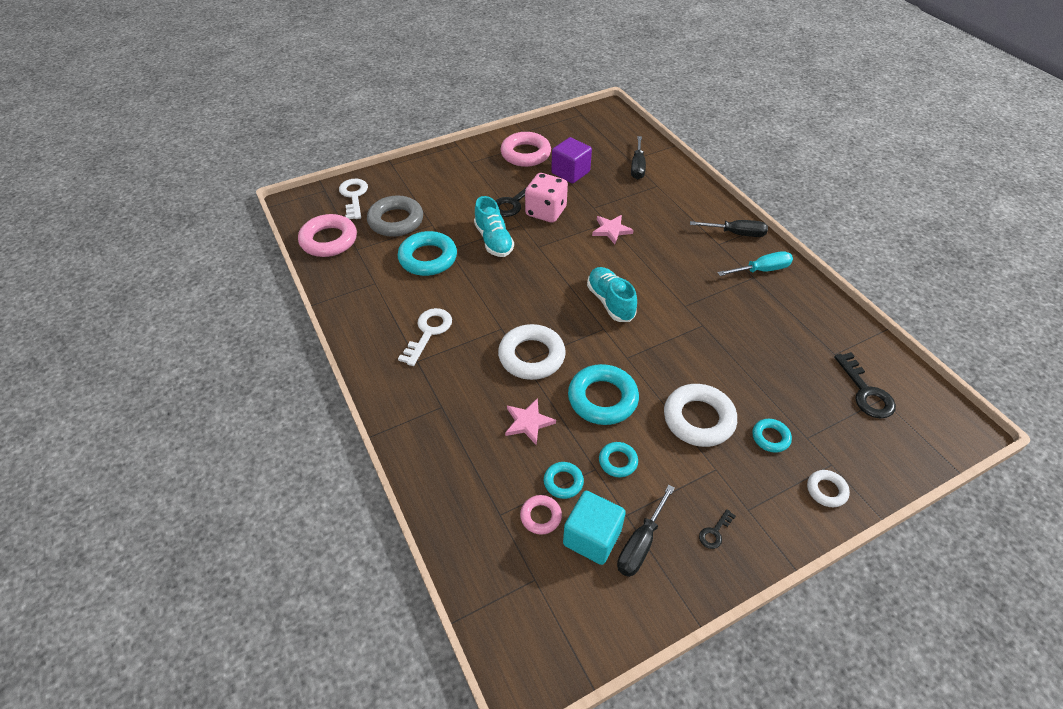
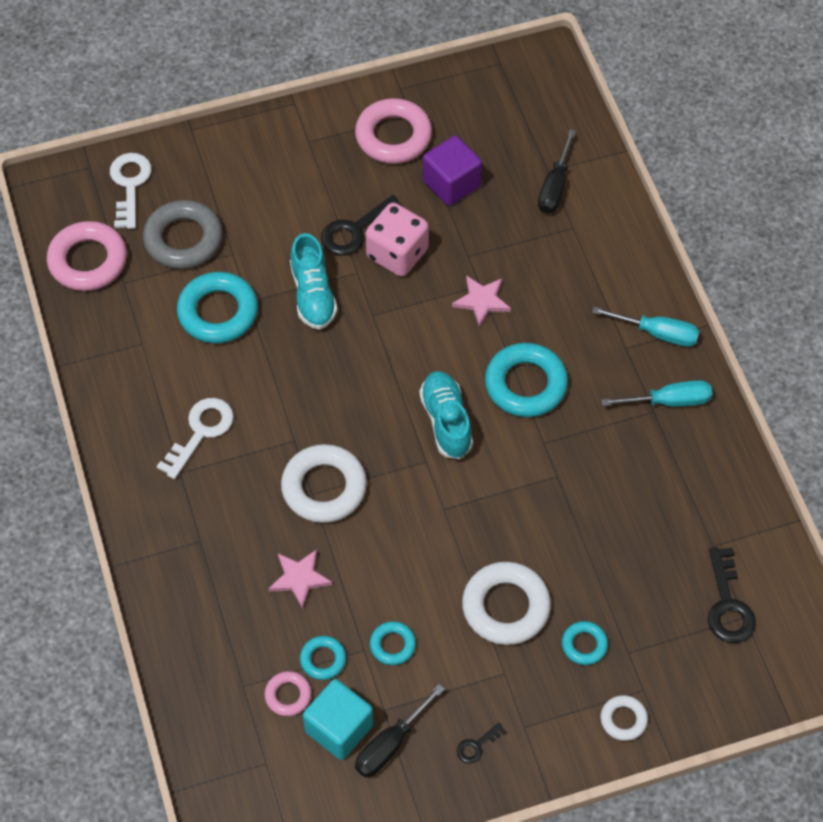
camera: 10 degrees right, 10 degrees up
turquoise ring [568,364,639,425] -> turquoise ring moved to [485,343,568,417]
black screwdriver [690,220,768,237] -> turquoise screwdriver [592,307,699,347]

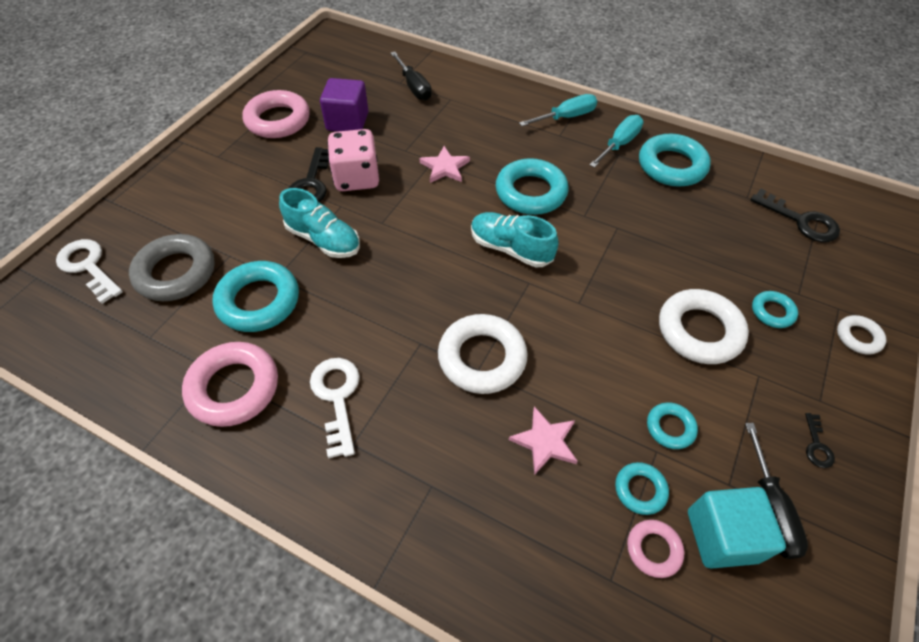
camera: 45 degrees left, 5 degrees down
pink ring [47,221,127,291] -> pink ring moved to [182,342,278,427]
none -> turquoise ring [639,134,711,187]

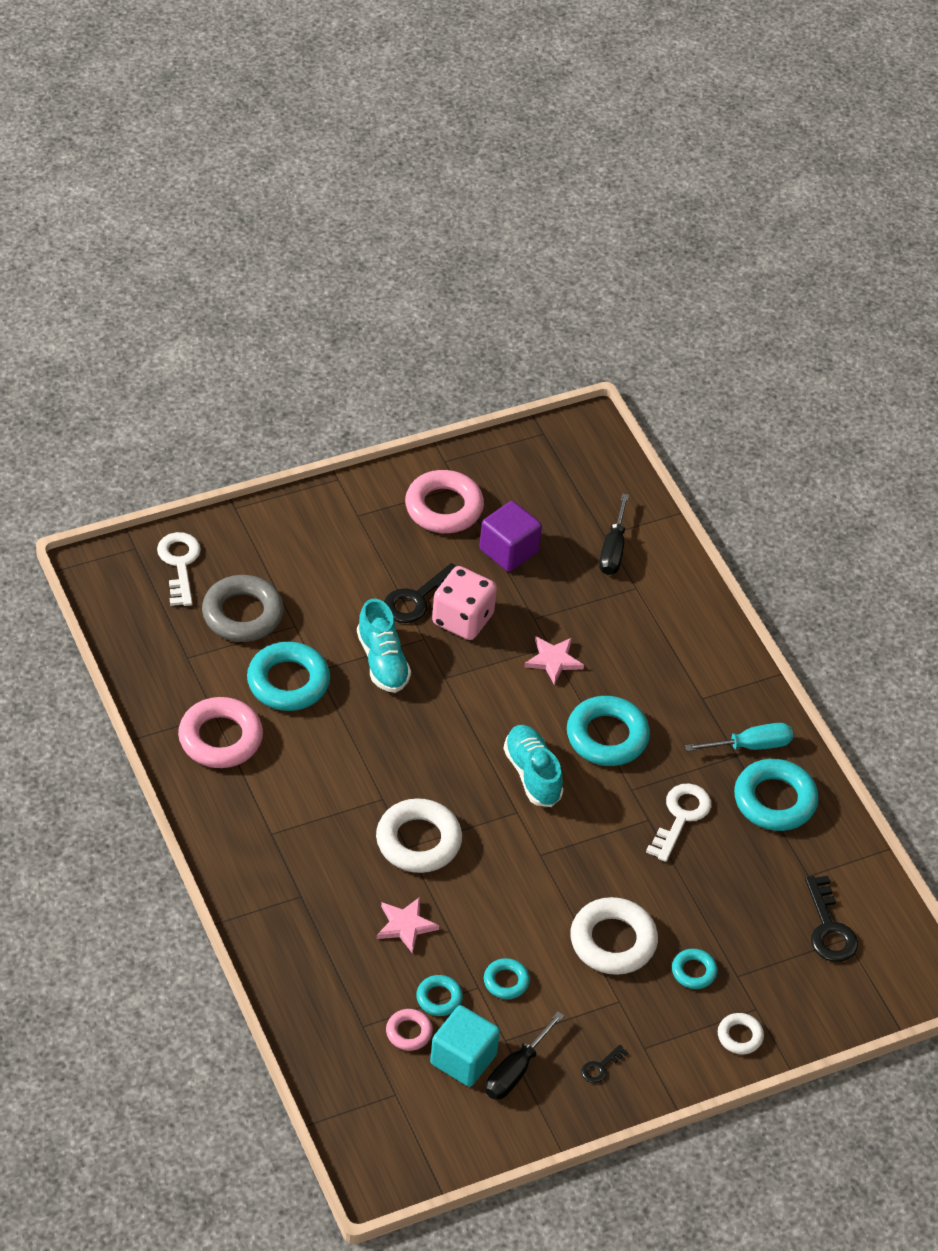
camera: 35 degrees right, 5 degrees down
white key [310,358,360,459] -> white key moved to [646,783,711,862]
turquoise screwdriver [519,94,597,126] -> none

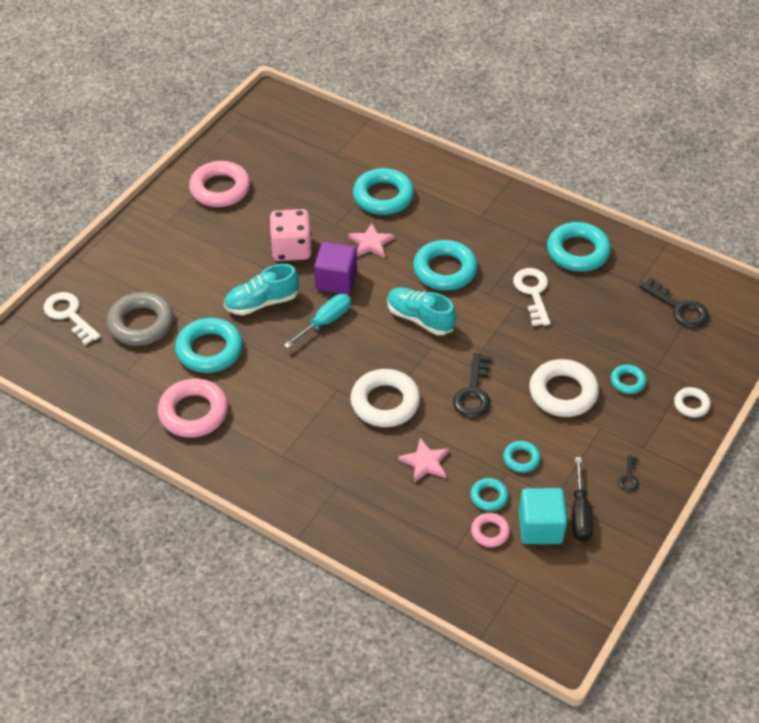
camera: 30 degrees left, 0 degrees up
turquoise shoe [357,599,411,693] -> turquoise shoe turned 120 degrees clockwise [224,264,299,315]
black key [384,563,456,623] -> black key moved to [453,353,492,418]
purple cube [479,501,542,572] -> purple cube moved to [314,242,357,294]
black screwdriver [599,493,629,575] -> none
turquoise screwdriver [685,723,793,751] -> turquoise screwdriver moved to [284,294,351,348]
none -> turquoise ring [353,168,414,215]

